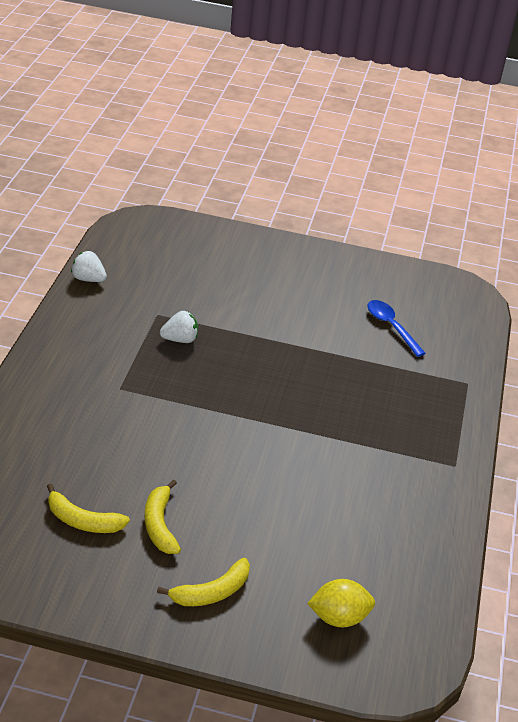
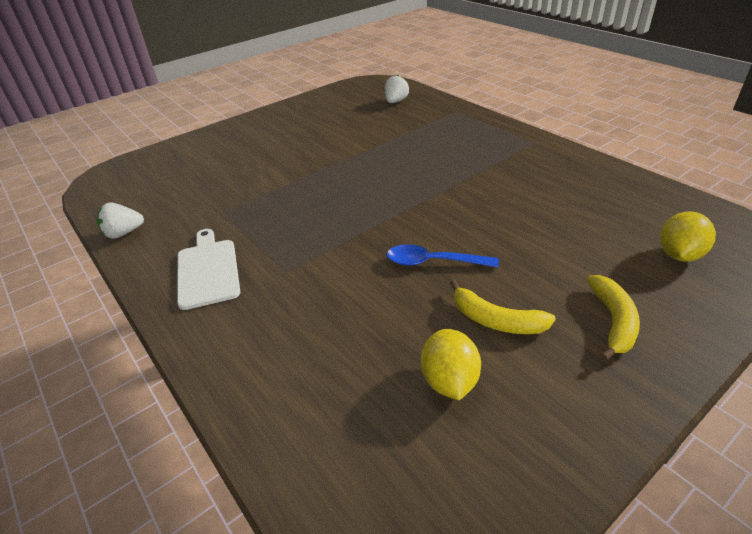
camera: 45 degrees left, 0 degrees up
yellow banana [47,484,130,533] -> yellow lemon [421,329,481,400]
white strawberry [160,311,198,343] -> white strawberry moved to [385,75,409,103]
blue spoon [368,300,426,357] -> blue spoon moved to [387,244,499,268]
none -> white cutting board [177,229,240,310]

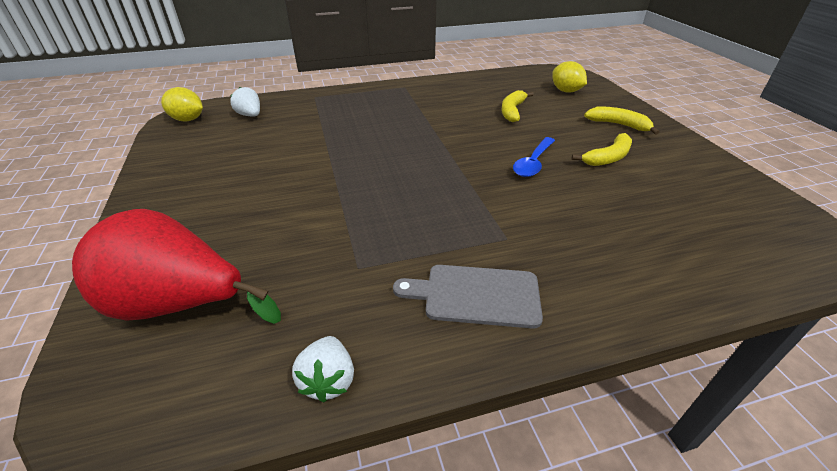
camera: 70 degrees left, 0 degrees up
white cutting board [177,229,240,310] -> grey cutting board [393,265,543,329]
yellow lemon [421,329,481,400] -> yellow lemon moved to [161,87,203,121]
none -> red pear [72,209,281,324]
none -> yellow banana [501,90,534,122]

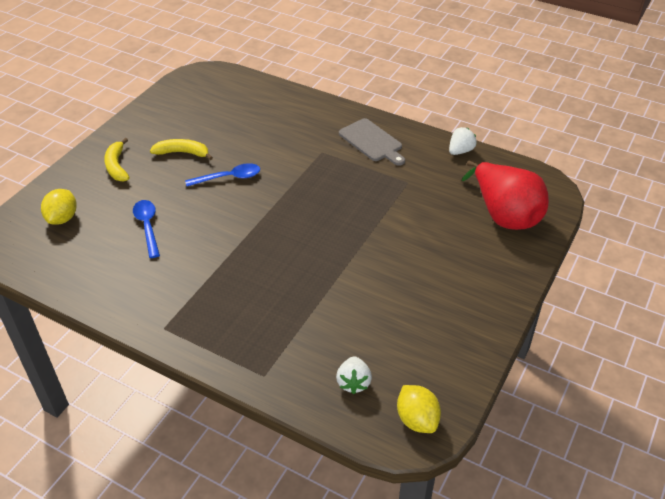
camera: 135 degrees left, 5 degrees up
yellow banana [501,90,534,122] -> blue spoon [133,200,160,258]

